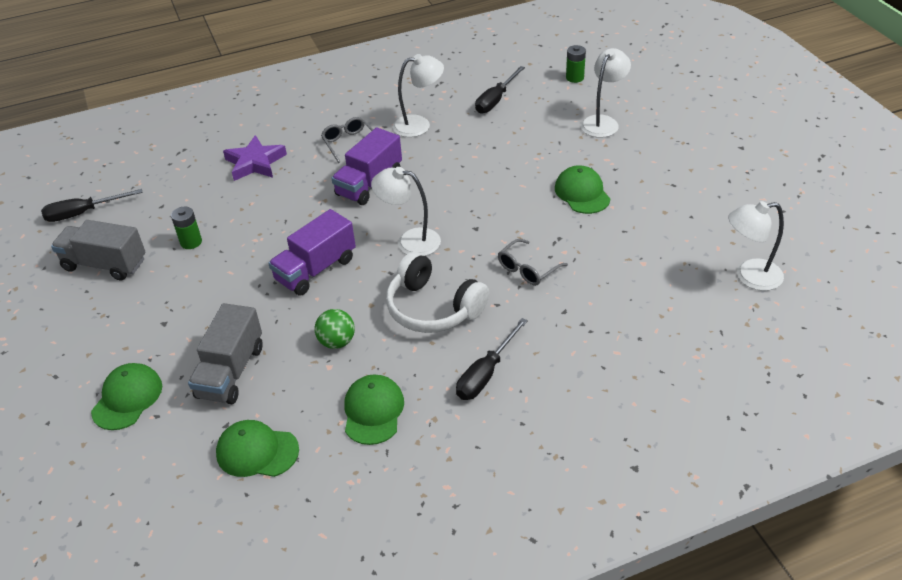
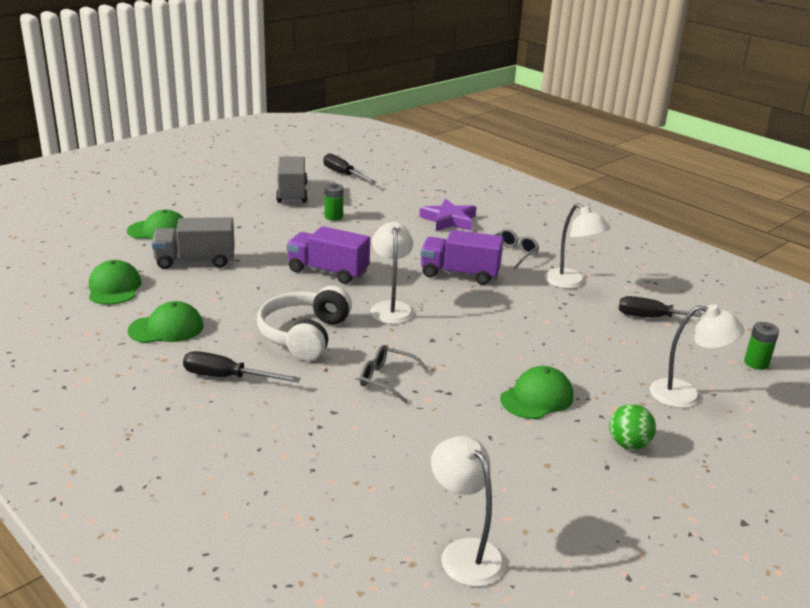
camera: 65 degrees right, 15 degrees down
green ball [315,309,355,349] -> green ball moved to [609,404,656,450]

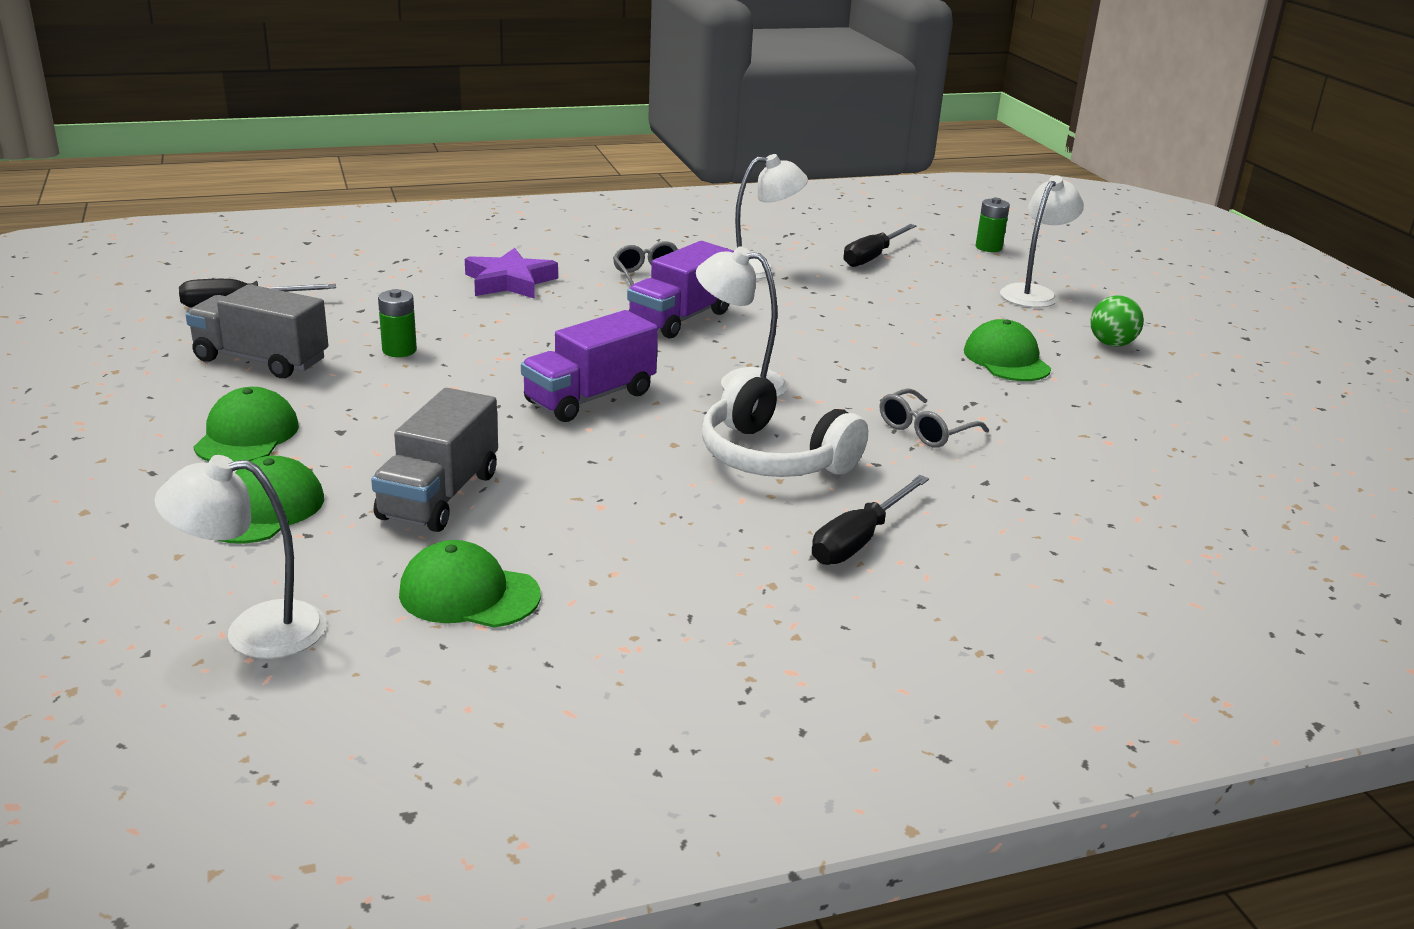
camera: 65 degrees left, 0 degrees up
green cap [128,301,203,343] -> green cap moved to [194,387,299,462]
white lamp [431,436,506,587] -> white lamp moved to [154,455,326,659]

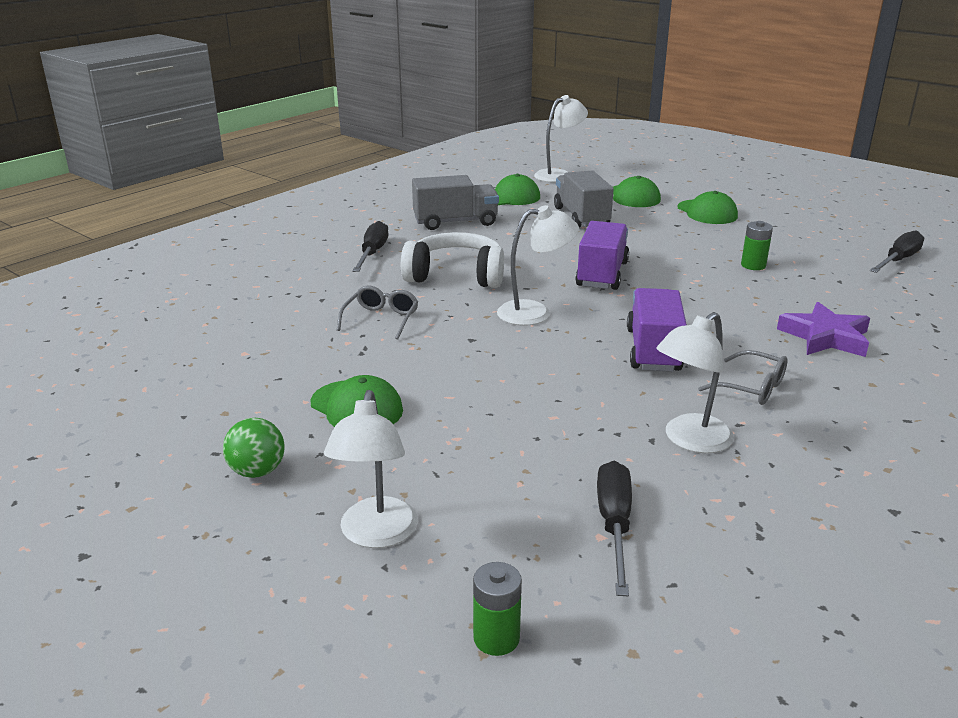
camera: 150 degrees right, 0 degrees up
grey truck [186,284,328,378] -> grey truck moved to [412,175,499,230]

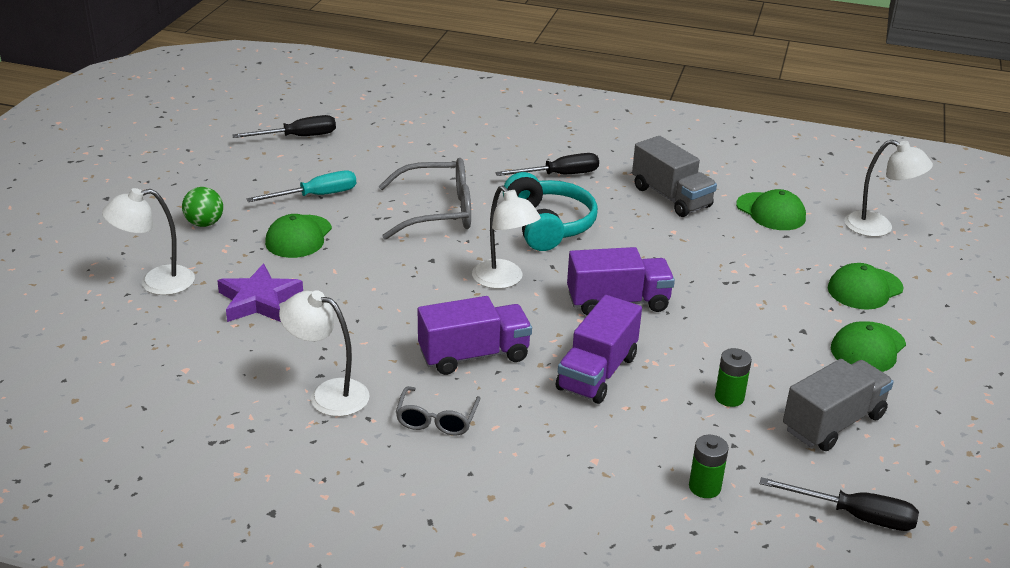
camera: 65 degrees right, 5 degrees up
grey glasses [337,286,418,340] -> grey glasses [379,158,471,240], size x1.76
white headphones [401,232,504,288] -> turquoise headphones [503,172,598,251]
green battery [473,562,522,656] -> green battery moved to [689,435,729,498]
grey truck [554,170,614,228] -> grey truck moved to [783,359,894,451]
black screwdriver [597,461,632,596] -> black screwdriver moved to [232,115,336,138]
purple star [777,302,870,357] -> purple star moved to [217,264,303,322]
none -> turquoise screwdriver [246,170,356,202]
none -> purple truck [556,295,642,404]

